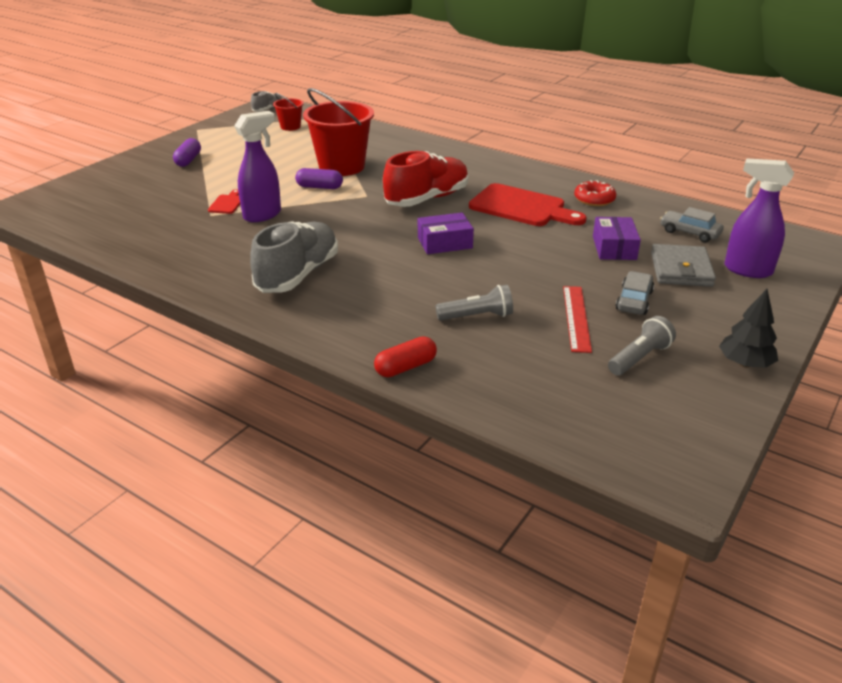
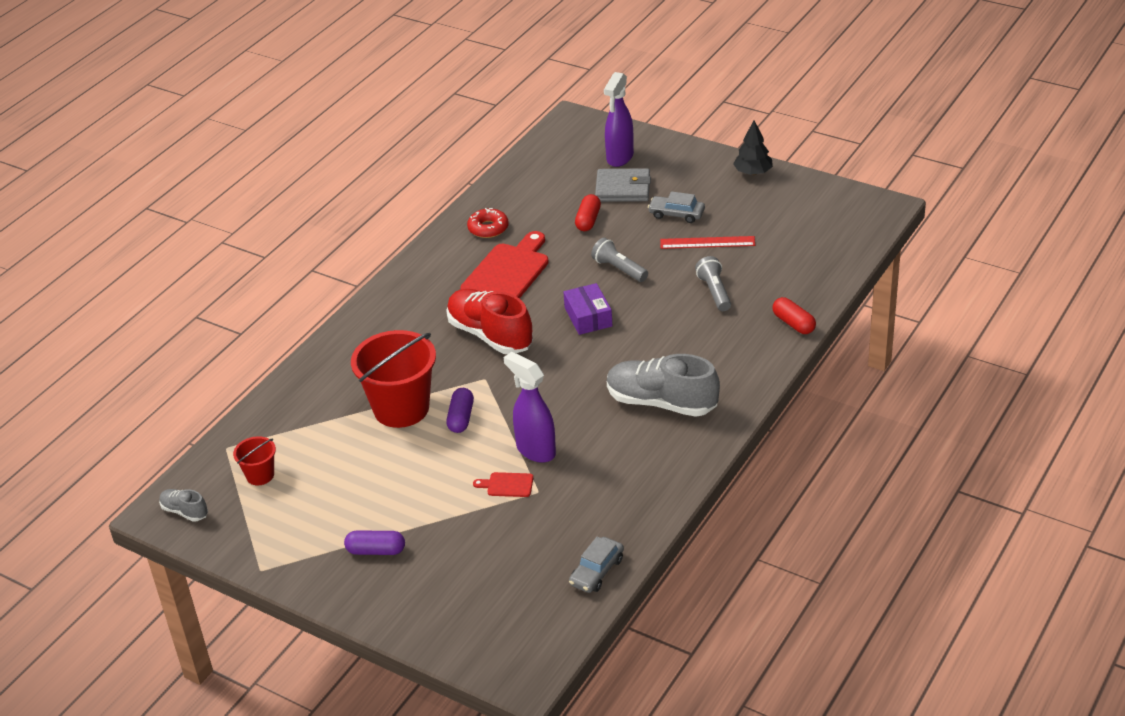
camera: 90 degrees left, 5 degrees up
purple box [593,217,641,260] -> red capsule [575,194,601,231]
grey flashlight [608,316,676,375] -> grey flashlight moved to [591,238,648,282]
grey car [660,207,724,242] -> grey car moved to [569,536,624,593]

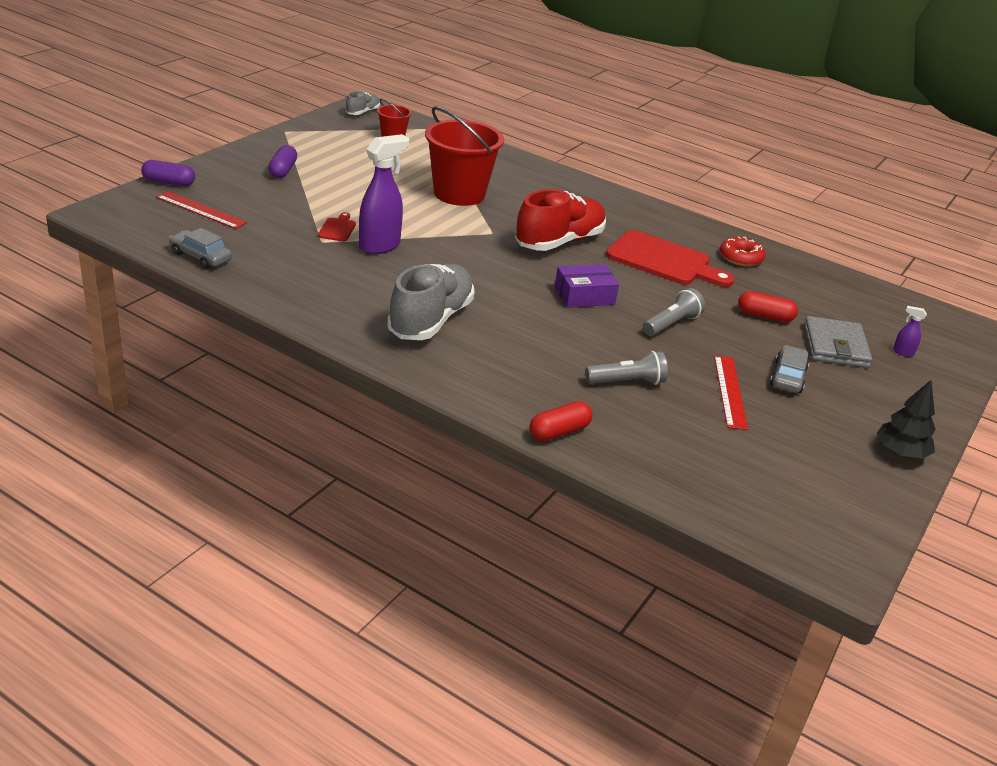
camera: 85 degrees right, 5 degrees down
purple capsule [446,388,474,433] -> purple capsule moved to [141,160,195,186]
purple spray bottle [604,72,634,167] -> purple spray bottle [893,306,927,357], size x0.43
none -> red ruler [156,191,247,229]

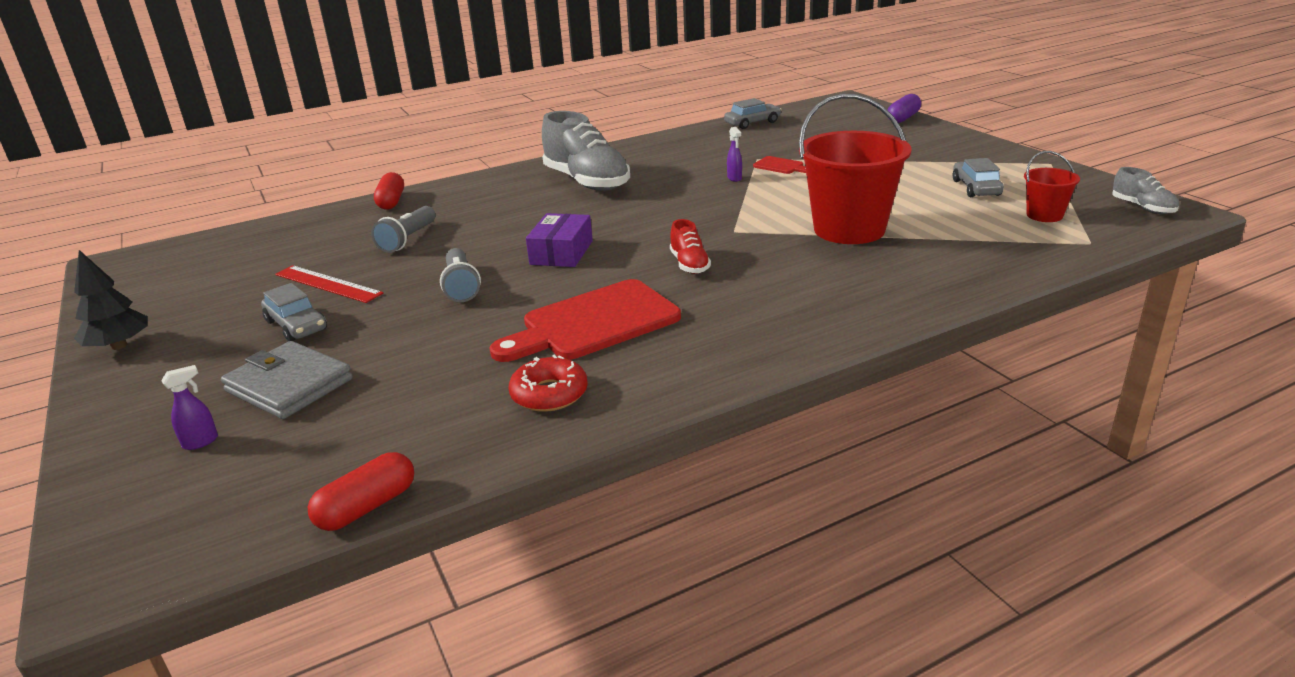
camera: 125 degrees right, 5 degrees down
red ruler [156,191,247,229] -> none
purple capsule [268,145,297,178] -> none
purple spray bottle [359,134,409,254] -> purple spray bottle [727,127,742,182], size x0.43
red shoe [515,189,606,251] -> red shoe [670,219,711,274], size x0.48
red capsule [738,291,798,322] -> red capsule moved to [308,452,414,531]
none -> grey car [953,158,1004,197]

